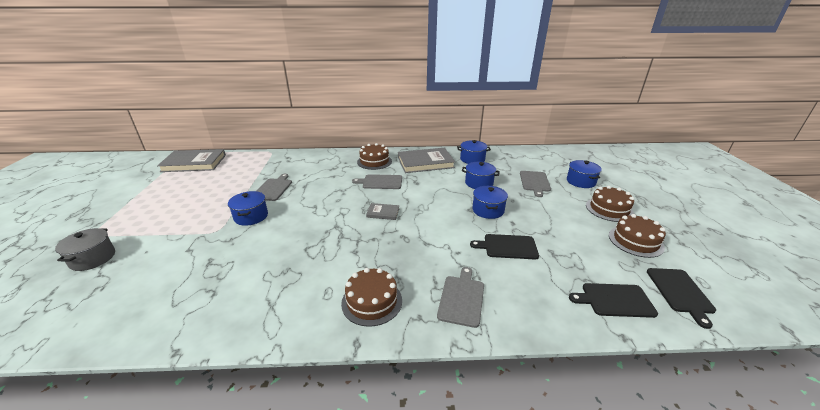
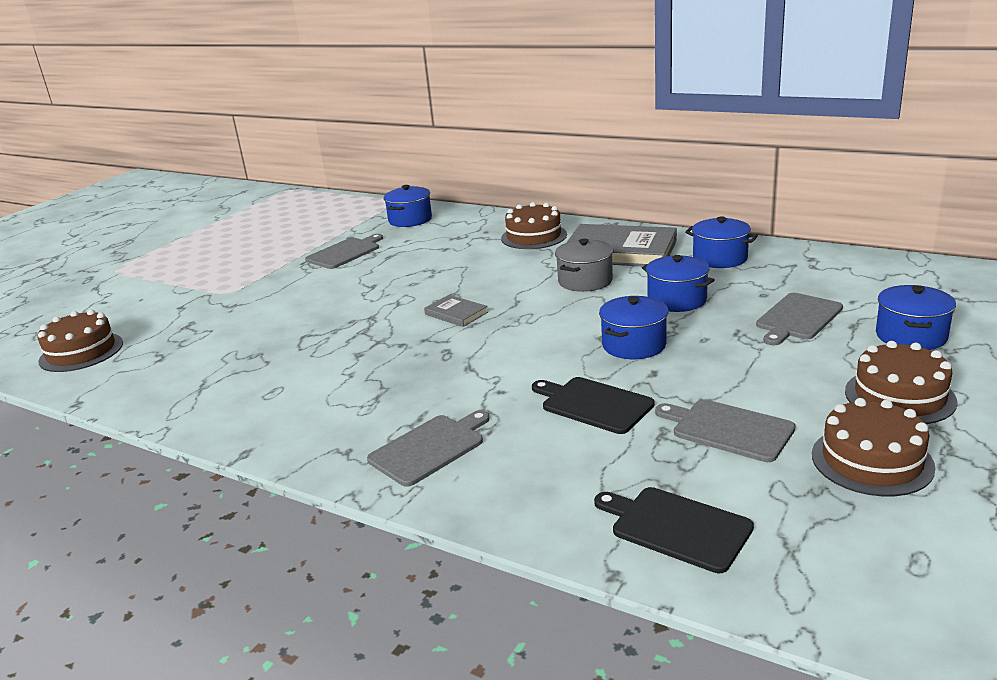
camera: 35 degrees right, 5 degrees down
grey pot [55,228,115,271] -> grey pot moved to [555,239,614,292]
grey book [157,149,226,172] -> none
blue pot [228,191,268,226] -> blue pot moved to [384,185,432,227]
brown cake [341,268,402,327] -> brown cake moved to [37,309,123,372]
grey cutting board [352,174,402,189] -> grey cutting board moved to [655,399,796,462]
black cutting board [647,268,716,329] -> none

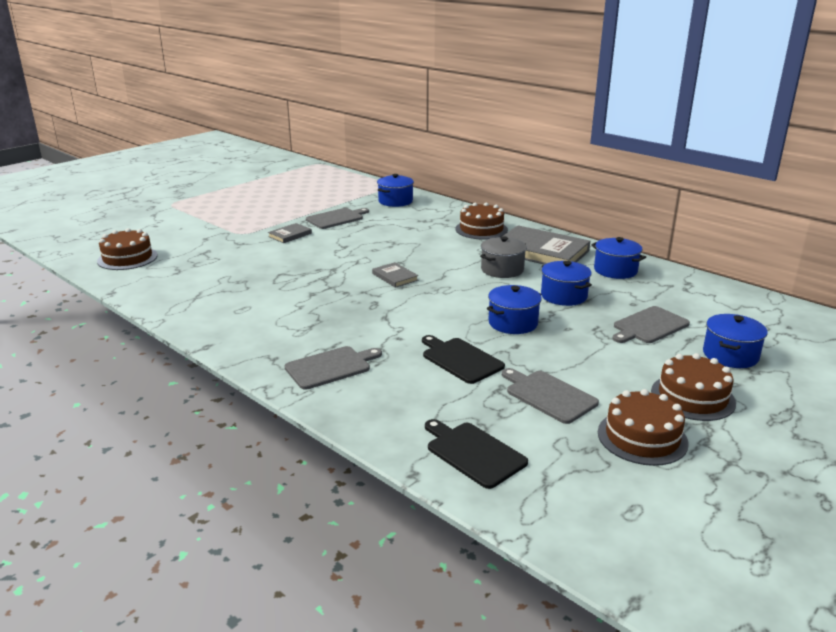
camera: 10 degrees right, 0 degrees up
none -> grey book [268,223,312,243]

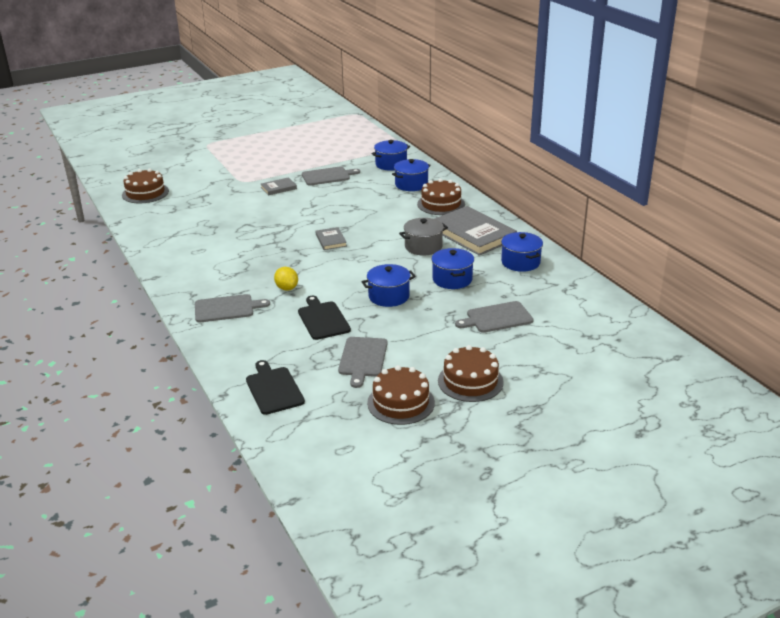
camera: 20 degrees right, 5 degrees up
grey cutting board [502,368,599,424] -> grey cutting board turned 150 degrees counterclockwise [338,337,388,388]
blue pot [703,314,768,368] -> blue pot moved to [392,159,431,191]
none -> yellow lemon [274,267,298,291]

